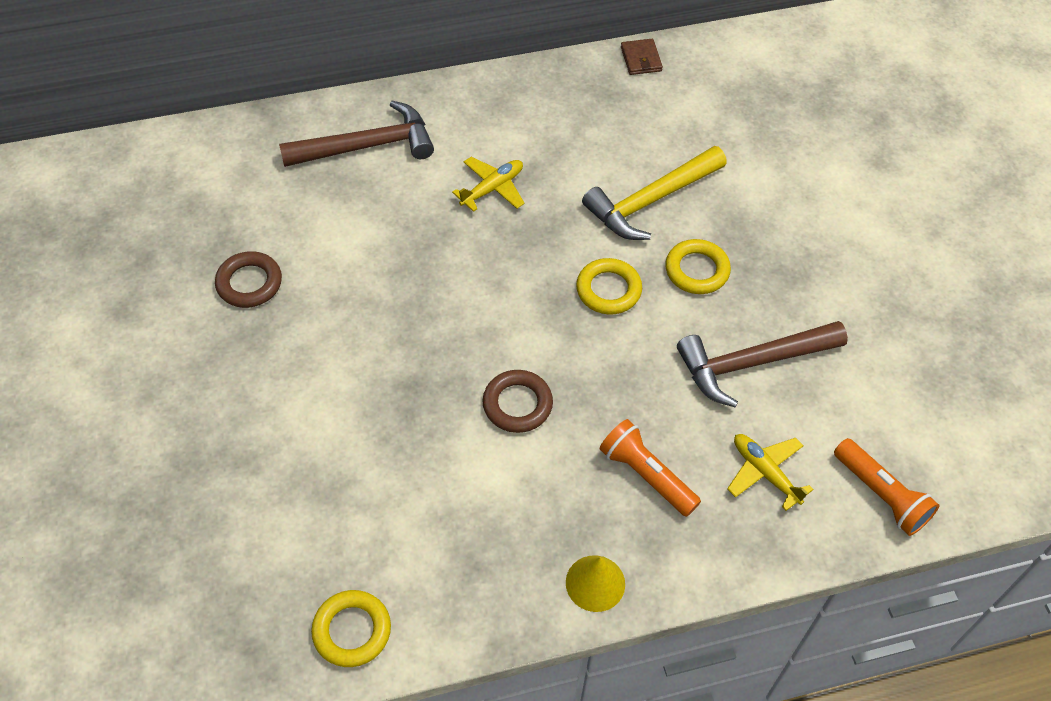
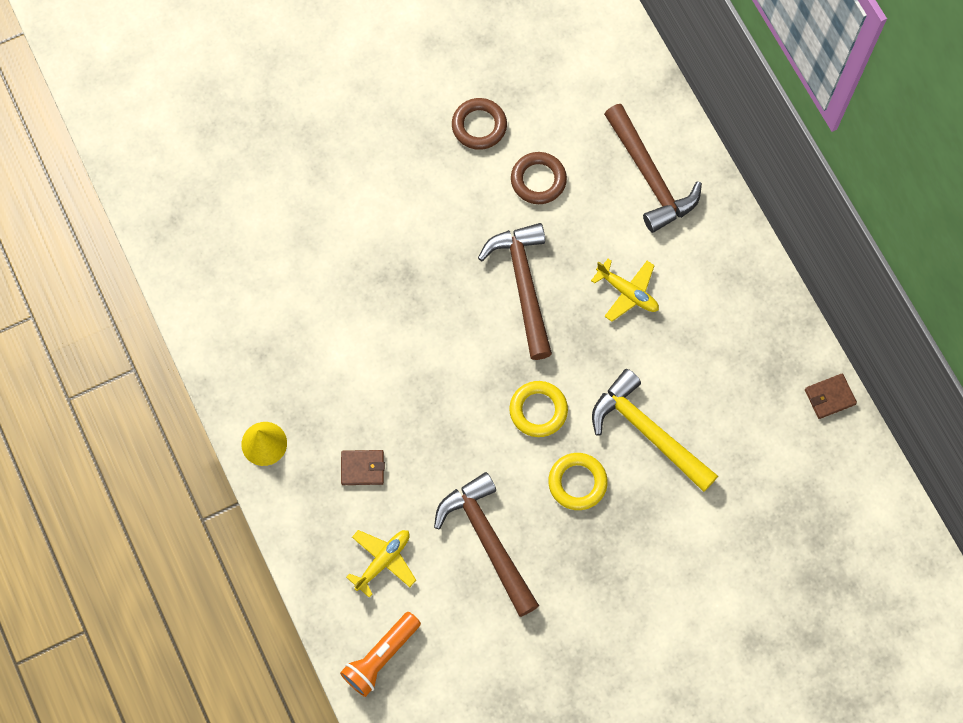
camera: 80 degrees right, 15 degrees up
yellow ring [311,590,391,667] -> none
brown ring [483,370,553,433] -> brown ring moved to [511,152,567,204]
orange flashlight [600,419,701,517] -> brown wallet [341,450,385,485]
none -> brown hammer [478,223,552,360]

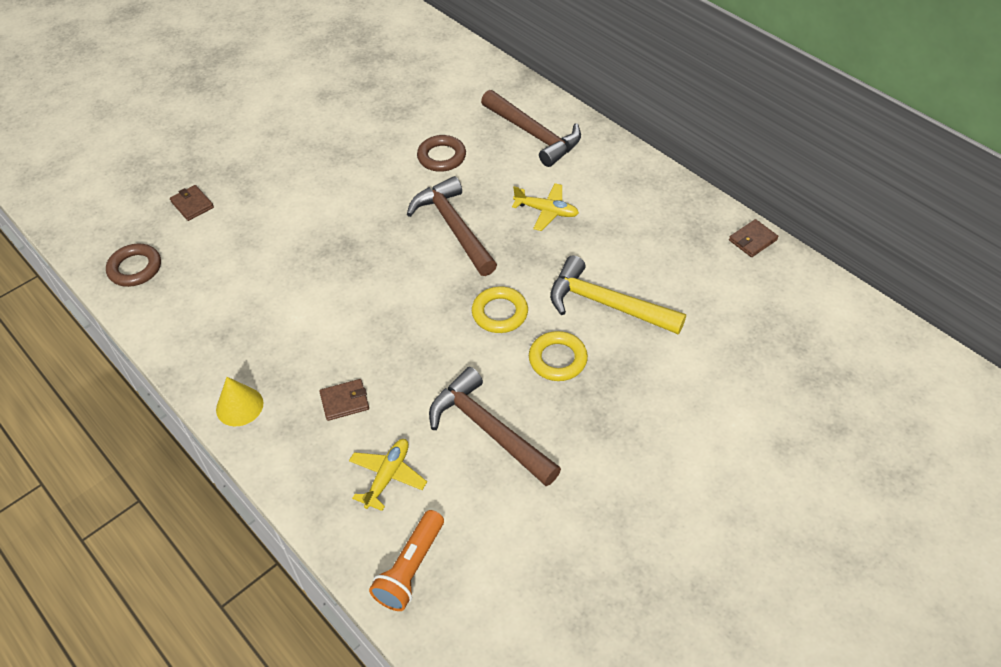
camera: 15 degrees left, 20 degrees down
brown ring [452,98,507,150] -> brown ring moved to [106,244,161,287]
none -> brown wallet [170,185,214,221]

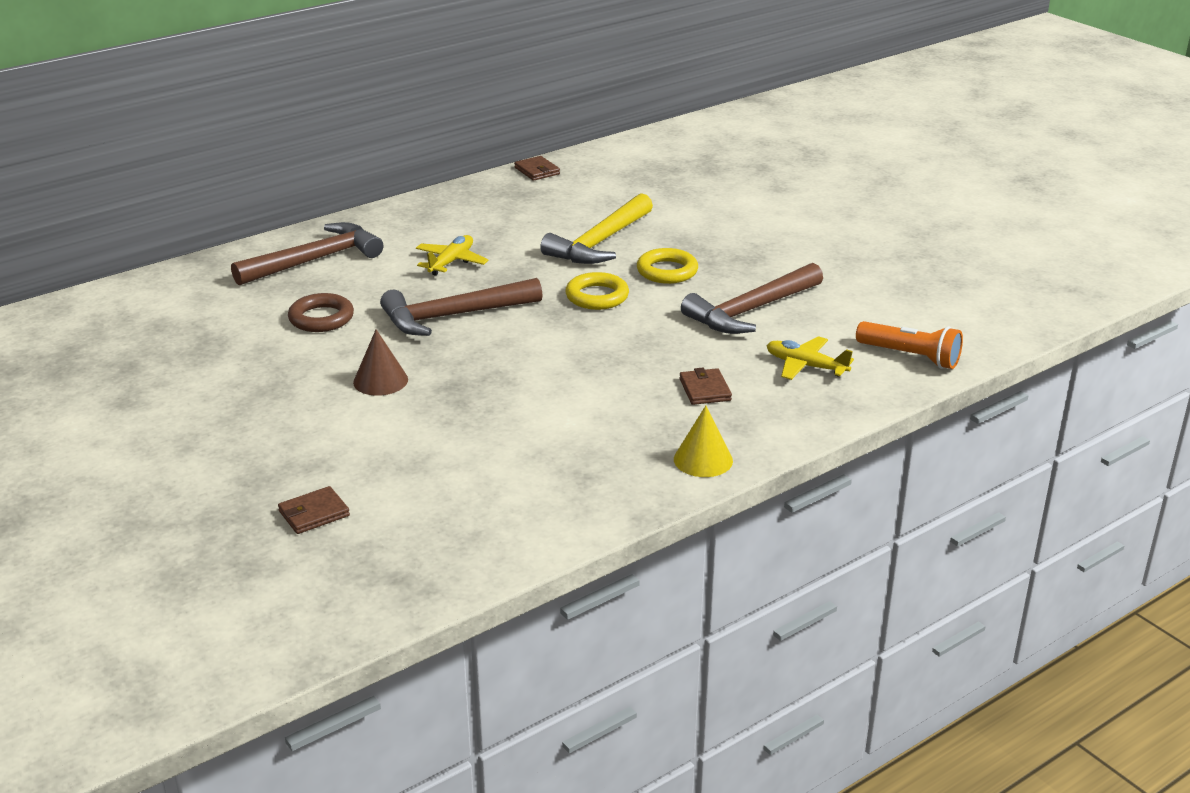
camera: 85 degrees left, 20 degrees down
brown ring [106,244,161,287] -> none
none -> brown cone [353,329,408,396]

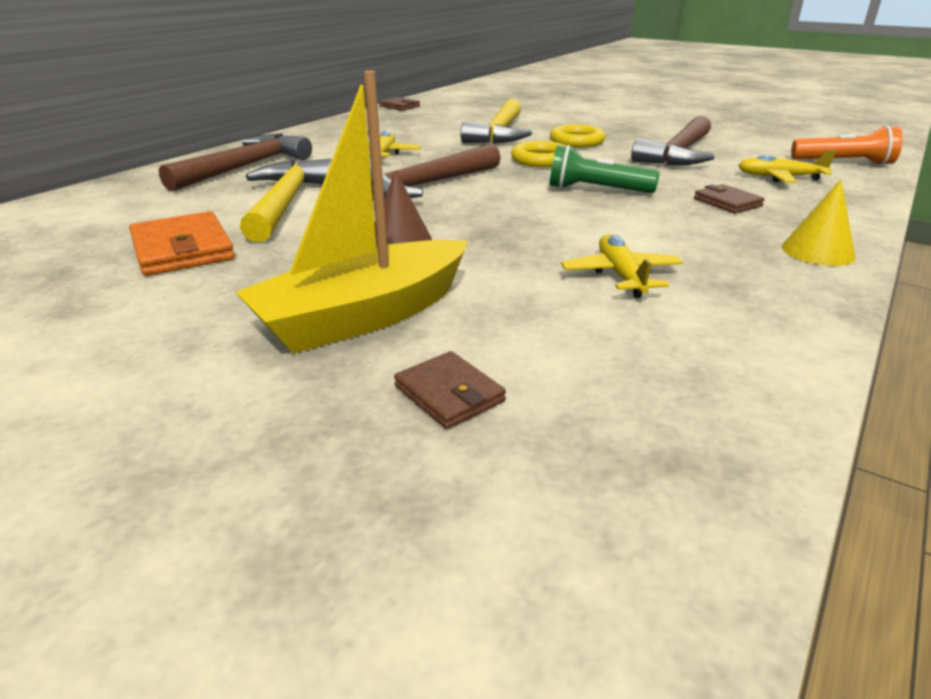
camera: 20 degrees left, 0 degrees up
brown wallet [278,486,350,534] -> brown wallet turned 75 degrees counterclockwise [394,351,506,429]
brown ring [288,293,354,332] -> yellow hammer [240,159,332,242]
none -> orange wallet [129,211,235,276]
none -> yellow boat [235,71,468,354]
none -> green flashlight [550,145,659,193]
none -> yellow plane [561,234,683,298]

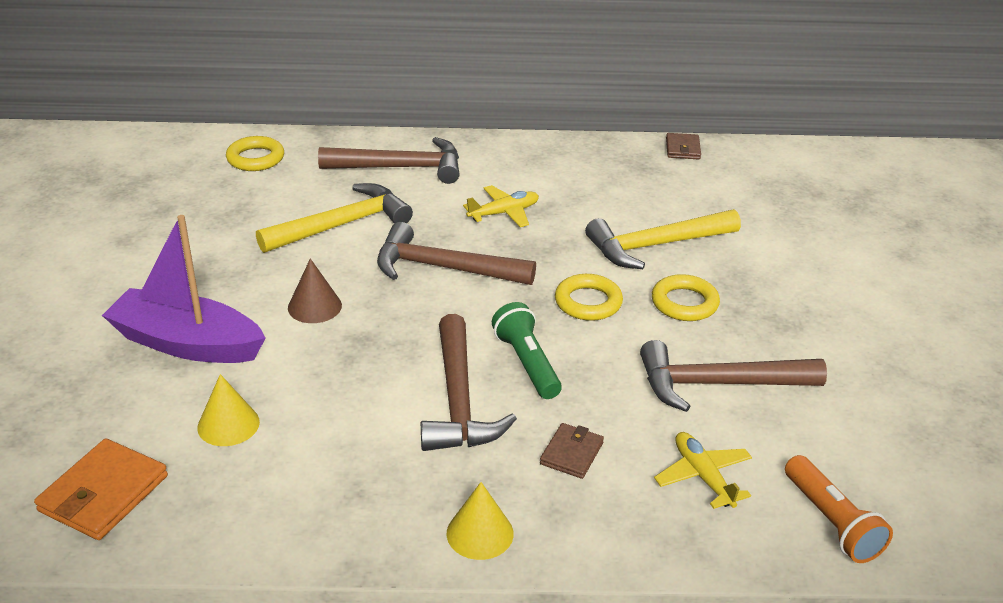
camera: 55 degrees right, 5 degrees up
orange wallet [129,211,235,276] -> orange wallet moved to [34,438,168,540]
yellow boat [235,71,468,354] -> purple boat [102,215,265,363]
brown wallet [394,351,506,429] -> none
yellow plane [561,234,683,298] -> none
none -> yellow cone [197,374,260,446]
none -> yellow ring [226,136,284,171]
none -> brown hammer [421,314,517,451]

